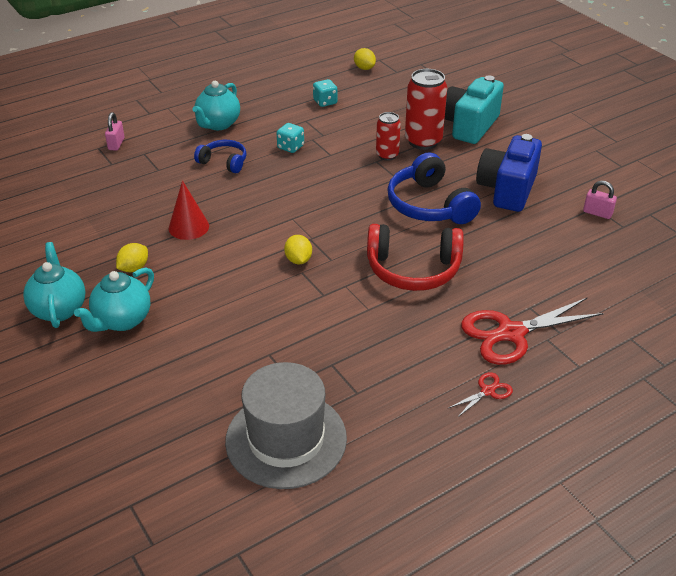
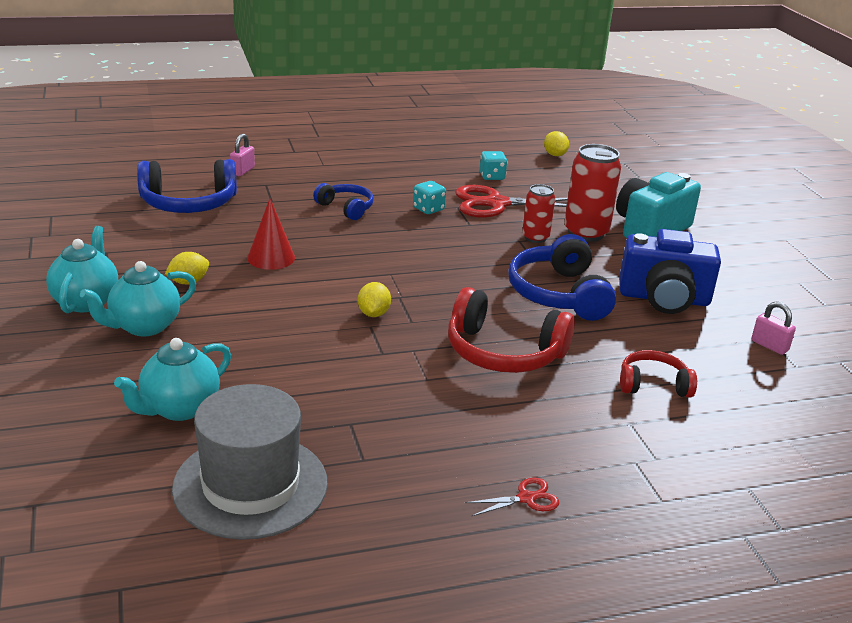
camera: 15 degrees right, 10 degrees down
turquoise teapot [193,81,240,130] -> turquoise teapot moved to [114,338,231,421]
red scissors [461,298,604,365] -> red scissors moved to [455,185,568,218]
blue camera [476,134,542,212] -> blue camera turned 120 degrees counterclockwise [619,229,721,314]
none -> blue headphones [137,159,237,213]
none -> red headphones [620,350,697,398]

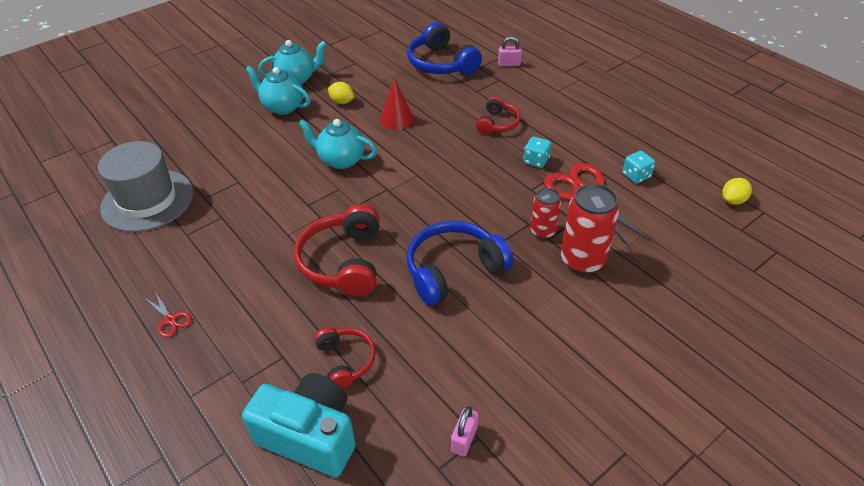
camera: 70 degrees right, 15 degrees up
turquoise teapot [114,338,231,421] -> turquoise teapot moved to [298,119,377,169]
blue headphones [313,183,374,220] -> red headphones [476,96,521,135]
yellow lemon [358,282,391,317] -> none
turquoise camera [616,172,701,238] -> turquoise camera moved to [242,373,356,477]
blue camera [619,229,721,314] -> none

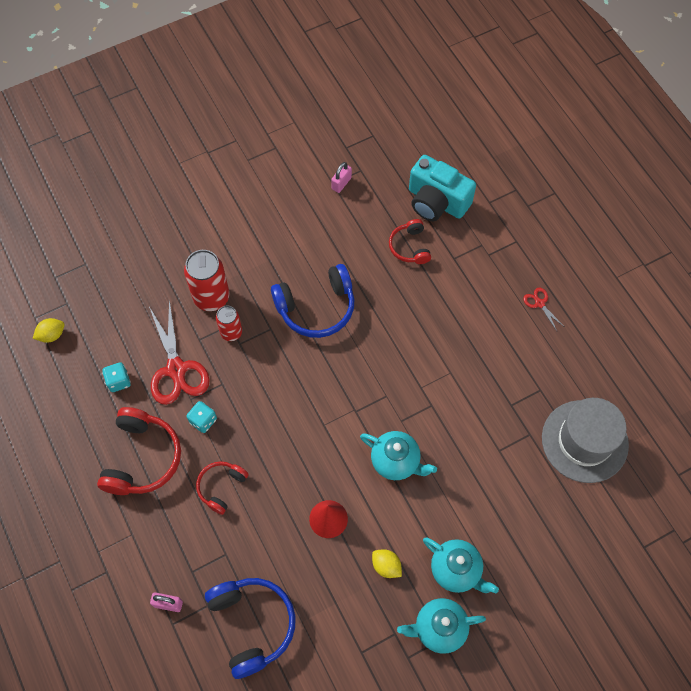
camera: 170 degrees left, 20 degrees up
red headphones [294,204,380,296] -> red headphones moved to [97,407,181,495]

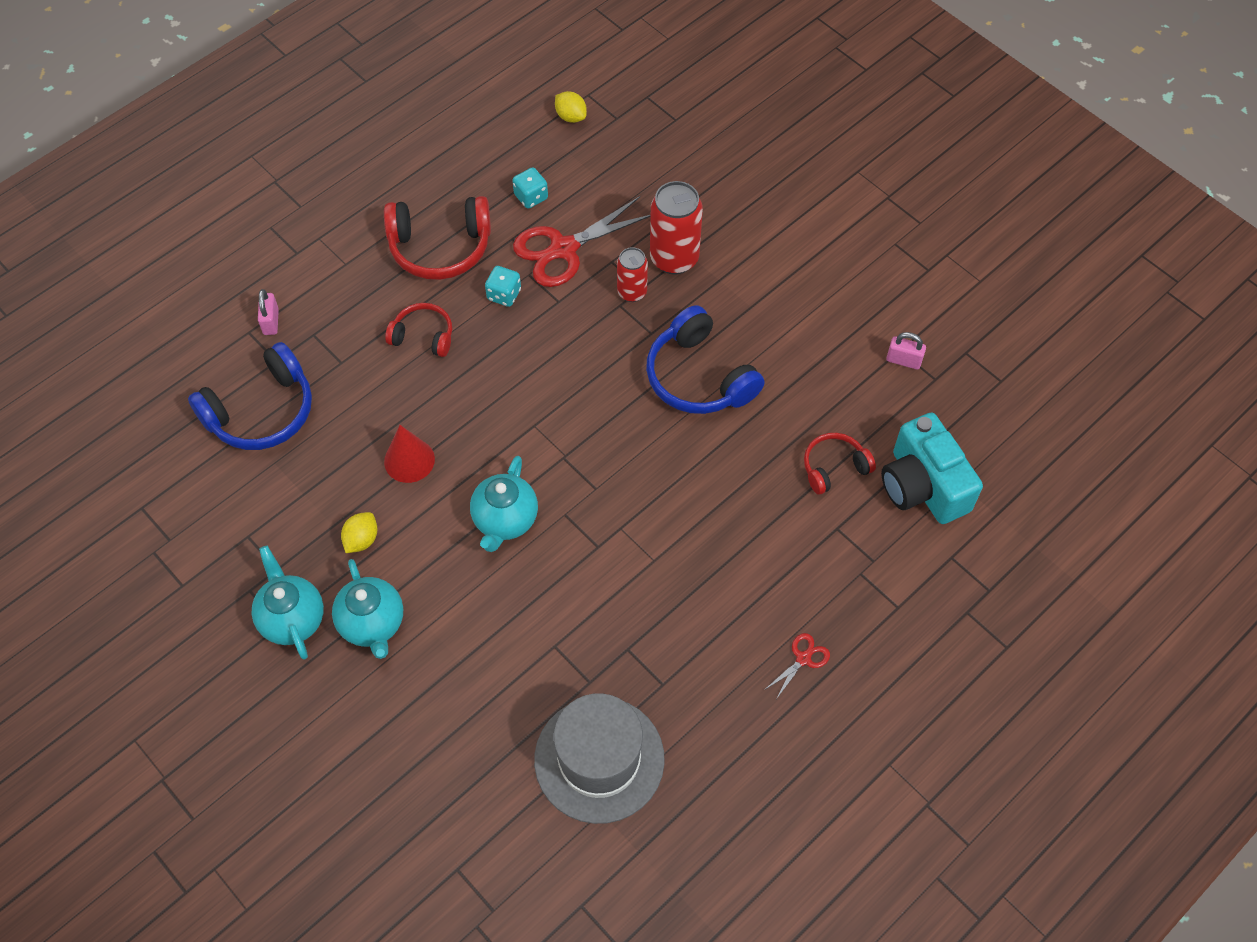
camera: 75 degrees right, 5 degrees down
turquoise camera [409,155,476,221] -> turquoise camera turned 45 degrees counterclockwise [881,413,983,524]
turquoise teapot [423,537,499,593] -> turquoise teapot turned 45 degrees counterclockwise [332,559,403,659]

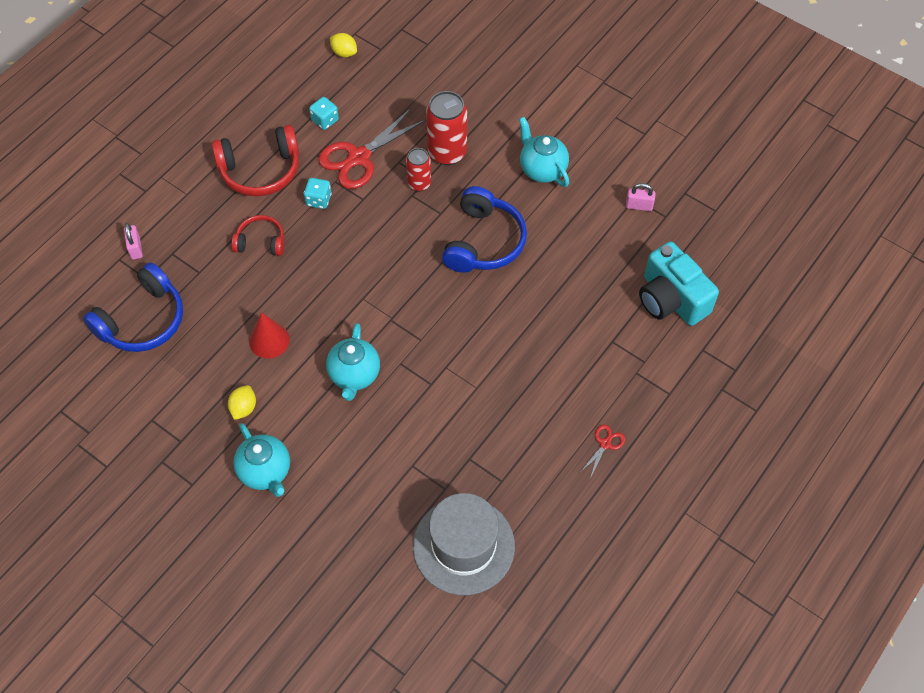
camera: 10 degrees left, 0 degrees up
turquoise teapot [252,546,324,660] -> turquoise teapot moved to [519,117,569,187]
blue headphones [646,305,765,414] -> blue headphones turned 120 degrees counterclockwise [442,186,527,273]
red headphones [804,433,876,495] -> none

